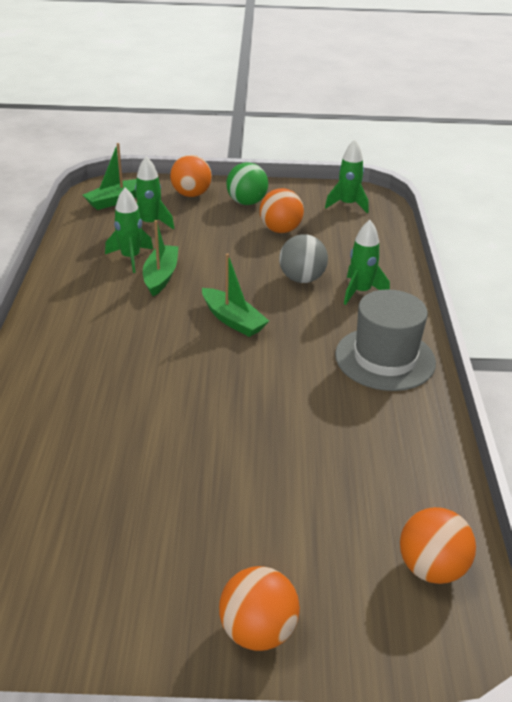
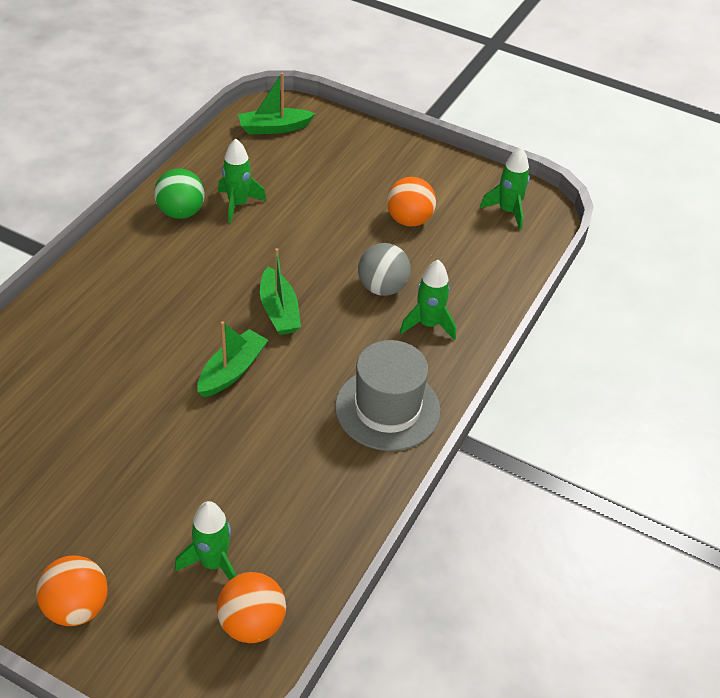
camera: 25 degrees right, 10 degrees up
green rocket [135,156,175,230] -> green rocket moved to [175,501,237,580]
green boat [143,220,179,296] -> green boat moved to [197,321,268,397]
orange ball [170,155,212,197] -> none
green ball [226,162,268,205] -> green ball moved to [154,168,205,219]

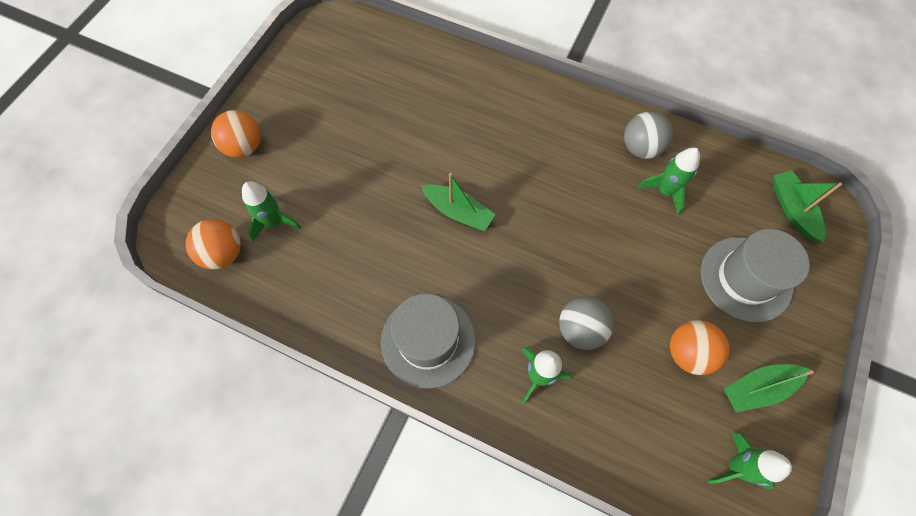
camera: 90 degrees right, 20 degrees up
green ball [154,168,205,219] -> grey ball [624,111,673,159]
green boat [260,248,301,335] -> green boat moved to [724,364,814,412]
none -> grey hat [701,229,810,323]

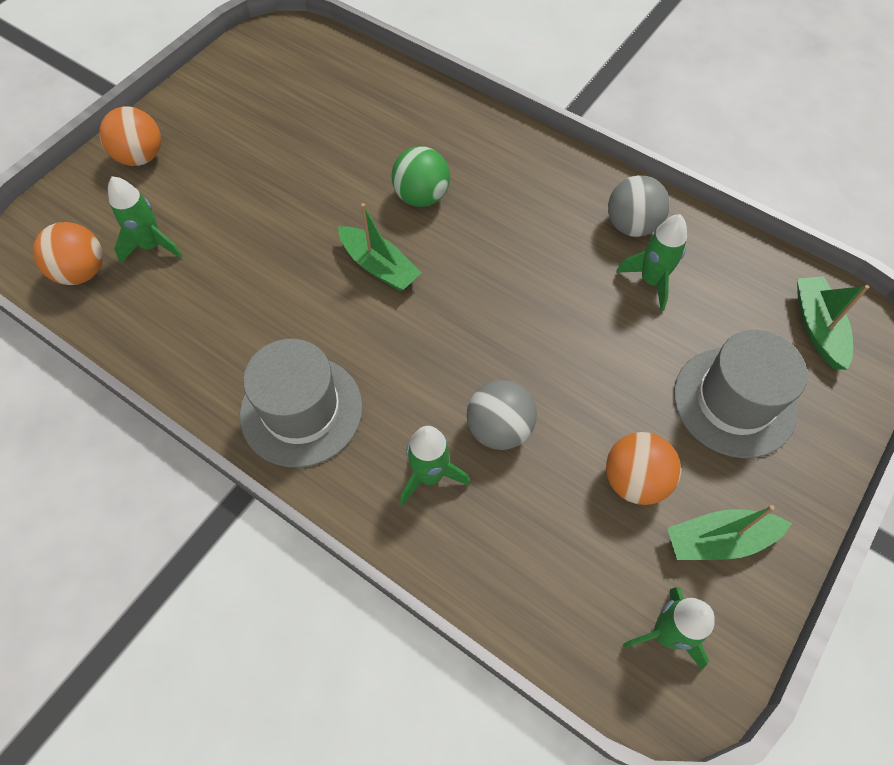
camera: 10 degrees right, 5 degrees down
none -> green ball [392,146,450,207]

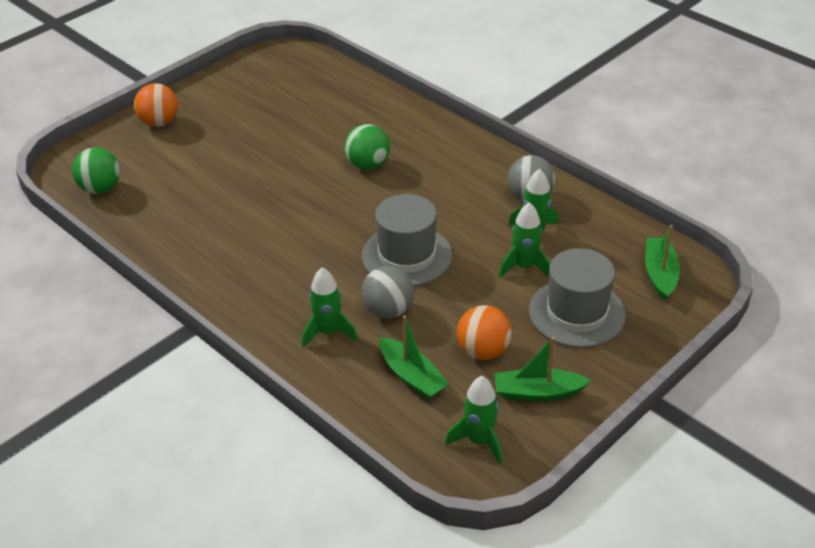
camera: 10 degrees right, 20 degrees down
orange ball [33,222,103,285] -> green ball [72,147,120,194]
green rocket [108,176,183,263] -> green rocket moved to [499,202,550,277]
grey hat [240,339,363,468] -> grey hat moved to [362,194,452,286]
green boat [338,203,421,291] -> green boat moved to [379,315,449,399]

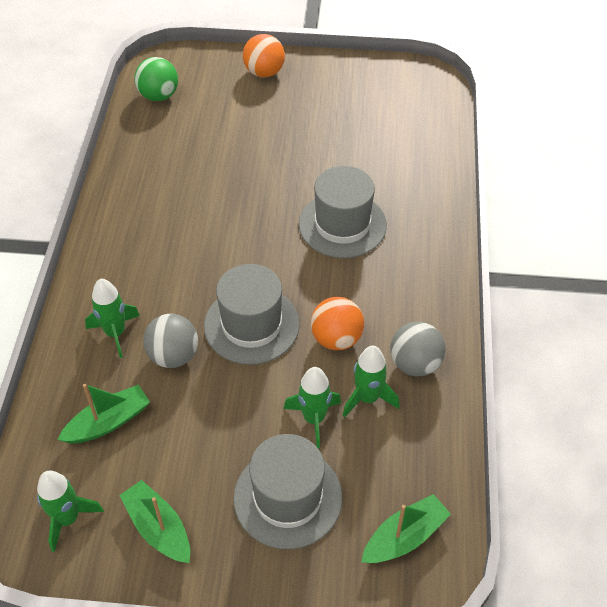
camera: 50 degrees right, 10 degrees up
green ball [345,124,390,170] -> grey hat [299,166,387,258]
green boat [379,315,449,399] -> green boat turned 135 degrees counterclockwise [57,384,150,444]
orange ball [457,305,512,360] -> orange ball moved to [311,297,364,350]

